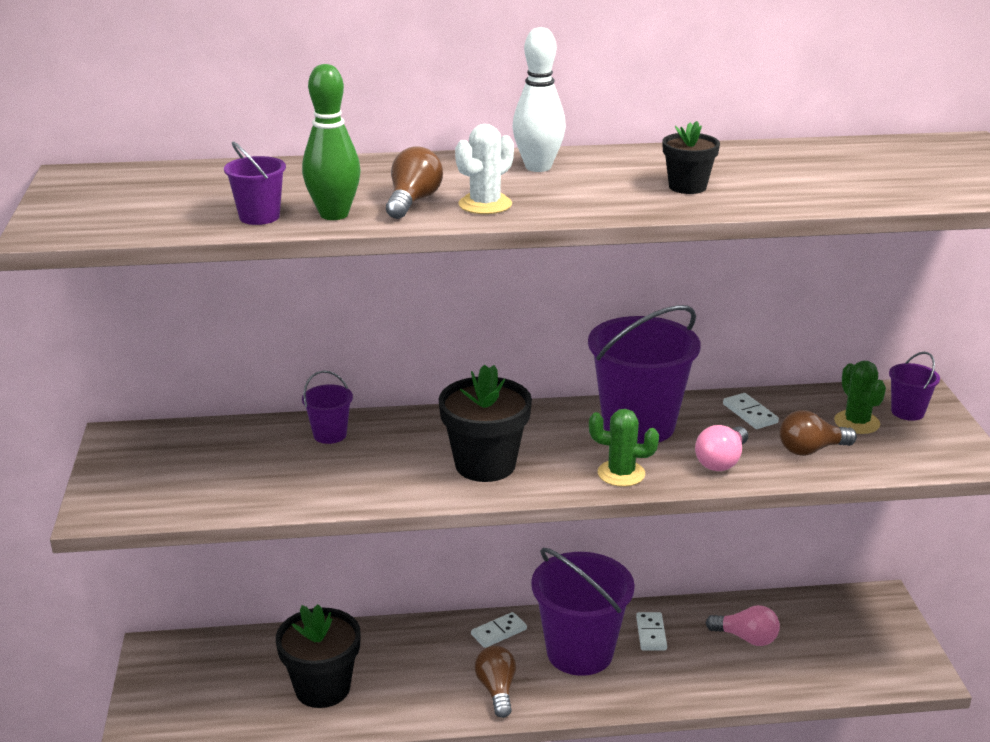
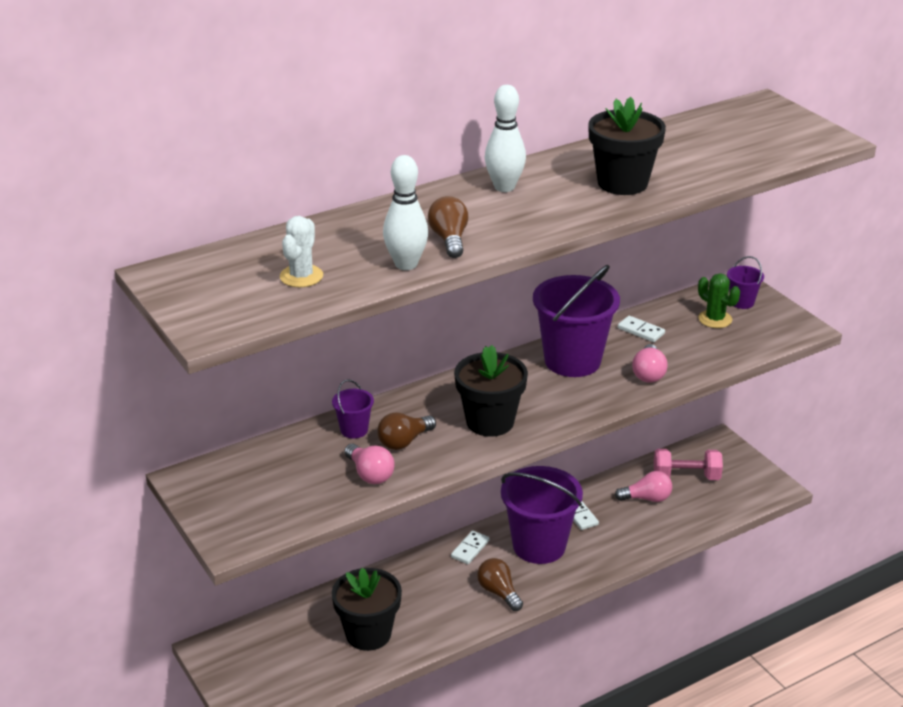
camera: 25 degrees left, 5 degrees up
purple bucket [224,141,286,225] -> none
green bowling pin [302,64,361,220] -> white bowling pin [383,155,428,270]
white cactus [455,124,514,214] -> white cactus moved to [280,216,323,287]
green cactus [589,409,659,487] -> none
black flower pot [663,121,720,194] -> black flower pot [588,97,666,195], size x1.78
brown light bulb [779,410,857,456] -> brown light bulb moved to [377,413,436,450]
none -> pink light bulb [344,444,395,484]
none -> pink dumbbell [654,449,723,480]

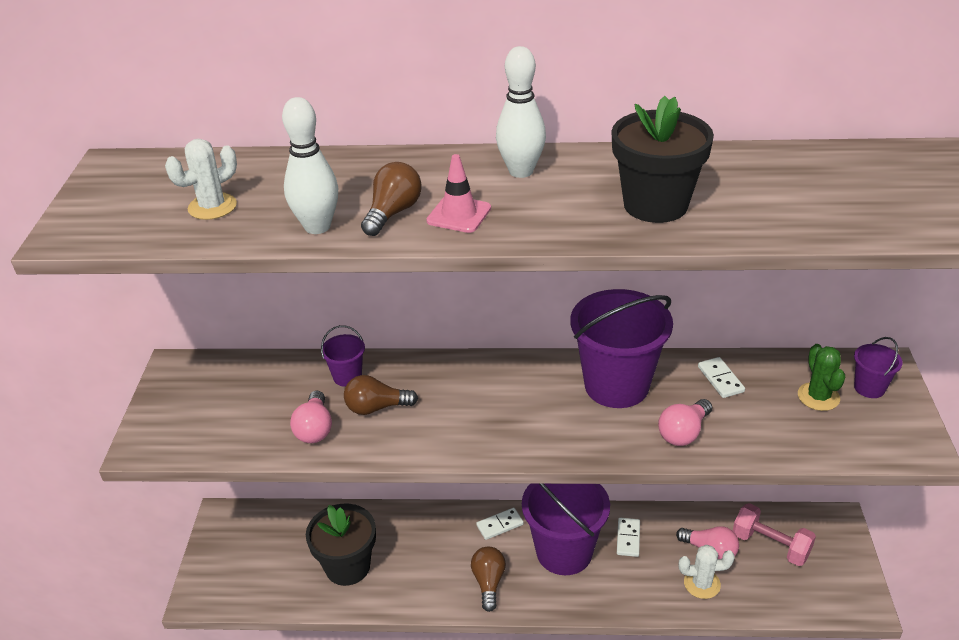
camera: 35 degrees right, 5 degrees up
black flower pot [454,345,528,437] -> none
none -> pink traffic cone [426,154,491,233]
none -> white cactus [678,545,735,599]

